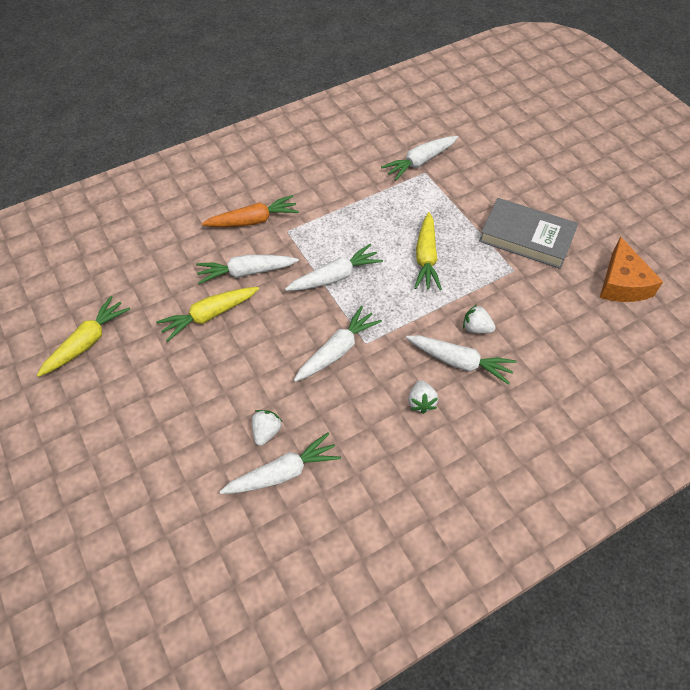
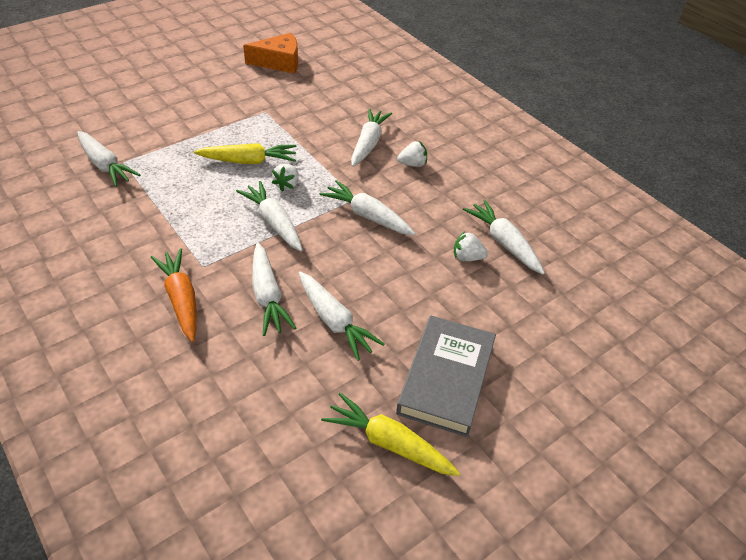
camera: 100 degrees left, 10 degrees down
yellow carrot [156,287,259,342] -> white carrot [299,272,385,361]
white strawberry [463,304,496,333] -> white strawberry moved to [272,164,299,192]
grey book [479,198,578,269] -> grey book moved to [396,316,496,437]

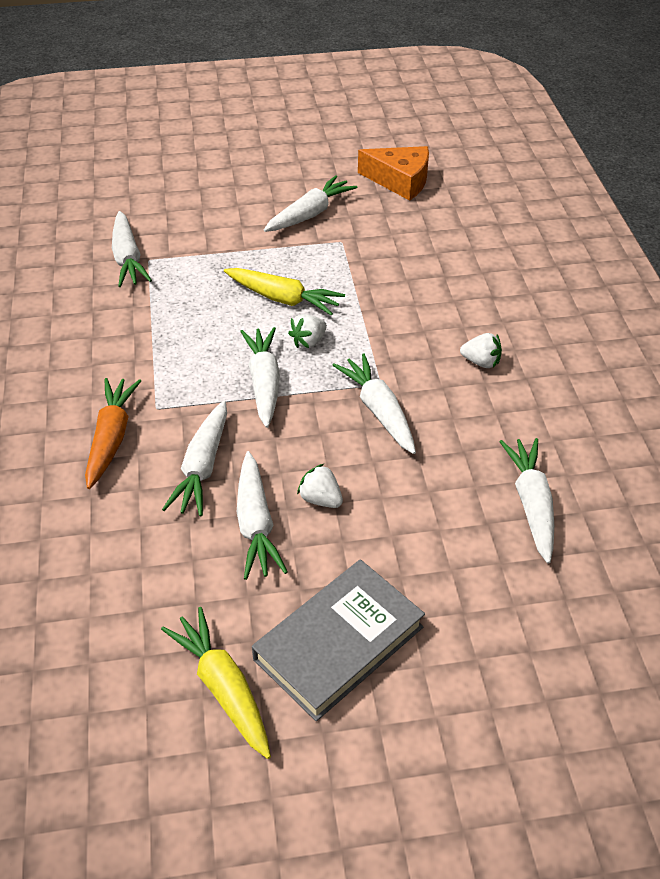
camera: 30 degrees right, 0 degrees up
white carrot [351,108,392,167] -> white carrot moved to [264,175,357,232]
white strawberry [454,231,488,261] -> white strawberry moved to [297,464,343,508]

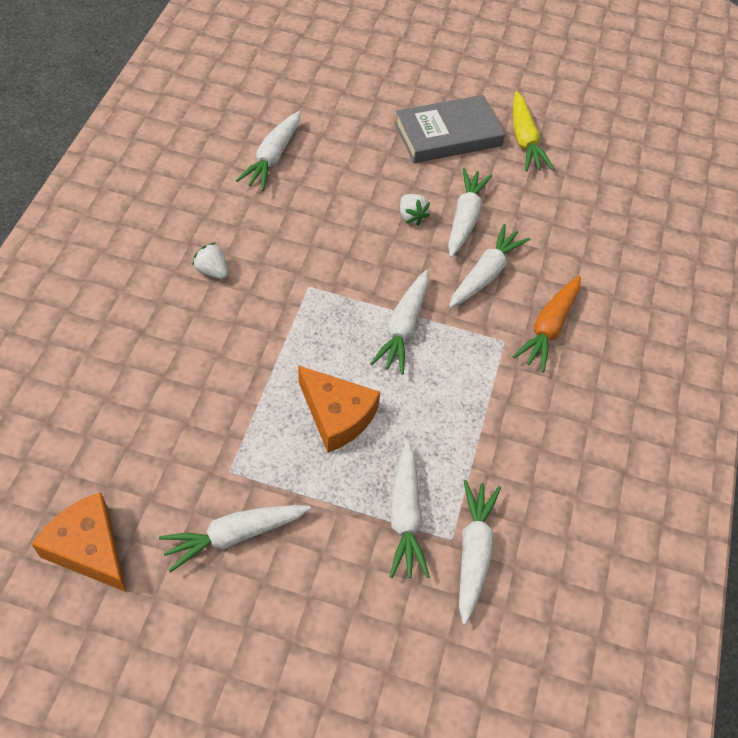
camera: 160 degrees left, 10 degrees up
yellow carrot [224,268,345,316] -> orange cheese [298,365,380,453]
white strawberry [288,314,327,348] -> none
white carrot [332,354,416,454] -> white carrot moved to [390,441,430,578]

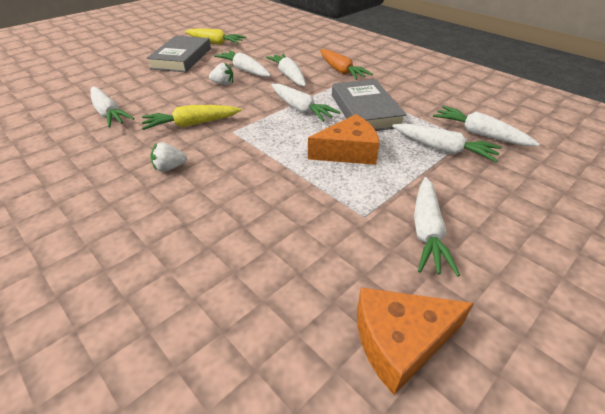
camera: 55 degrees left, 15 degrees down
none -> yellow carrot [142,105,242,130]
none -> grey book [332,79,407,131]

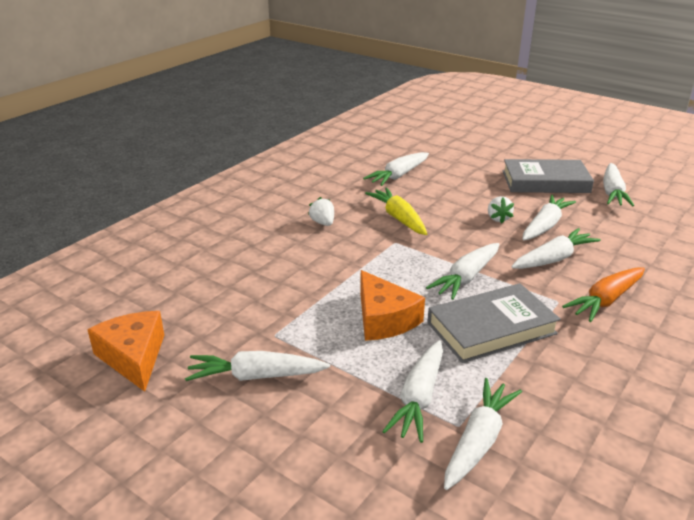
camera: 80 degrees right, 10 degrees down
yellow carrot [185,28,247,45] -> white carrot [603,163,634,207]

